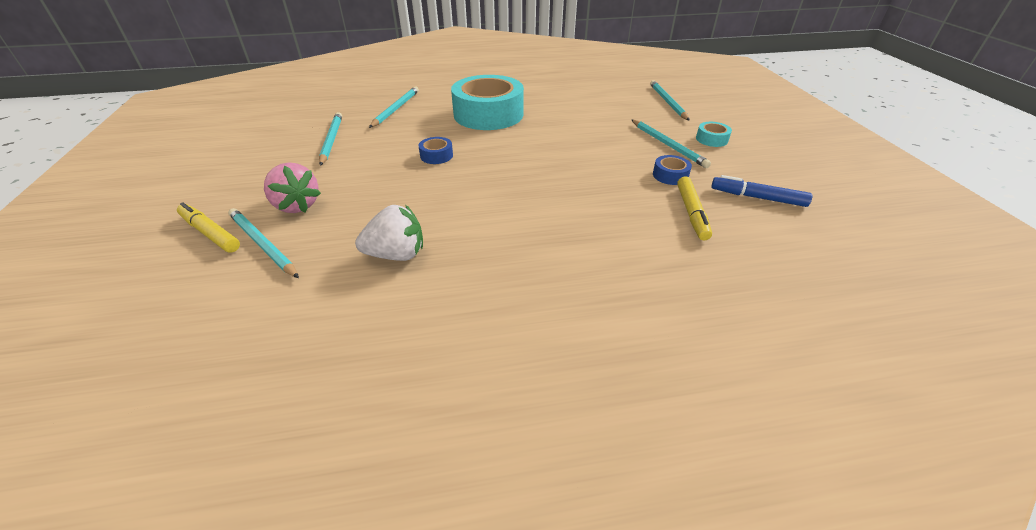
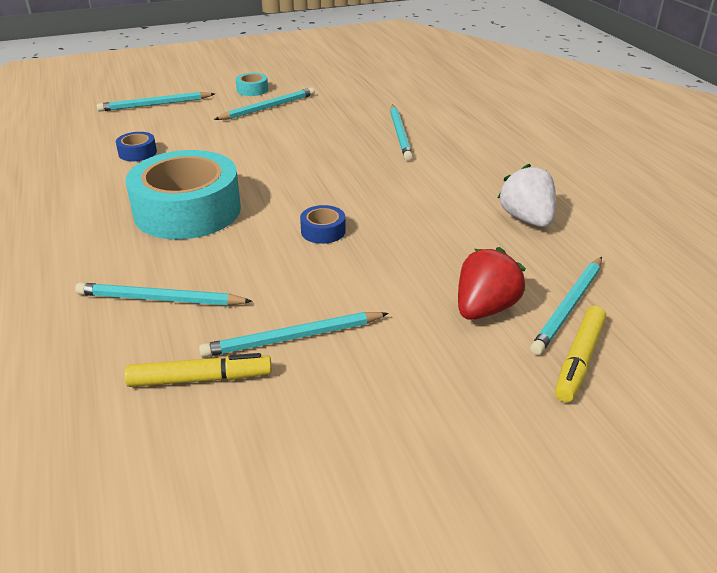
camera: 100 degrees left, 5 degrees down
pink strawberry [264,162,321,213] -> red strawberry [458,247,526,320]
blue tape [653,155,692,185] -> blue tape moved to [116,132,157,161]
yellow marker [677,176,712,240] -> yellow marker moved to [125,353,272,387]
blue marker [711,175,812,207] -> none
none -> turquoise pencil [390,105,413,161]

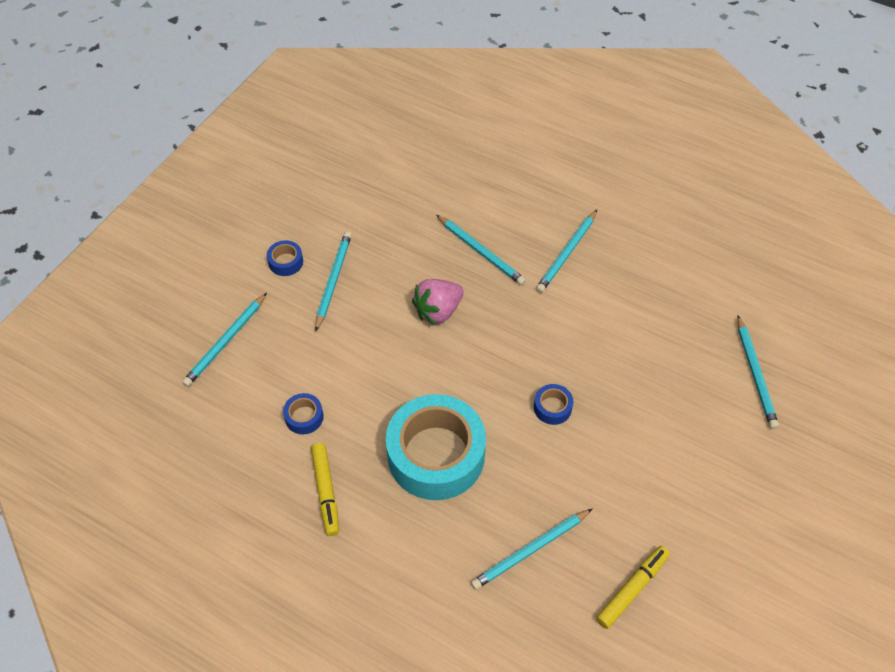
camera: 40 degrees left, 20 degrees up
turquoise pencil [199,312,389,357] -> turquoise pencil moved to [536,210,597,293]
turquoise tape [236,73,268,96] -> blue tape [267,240,303,276]
red strawberry [458,247,526,320] -> none
white strawberry [498,164,556,227] -> none
yellow marker [555,306,606,402] -> yellow marker moved to [311,443,339,536]
none -> pink strawberry [412,279,464,326]

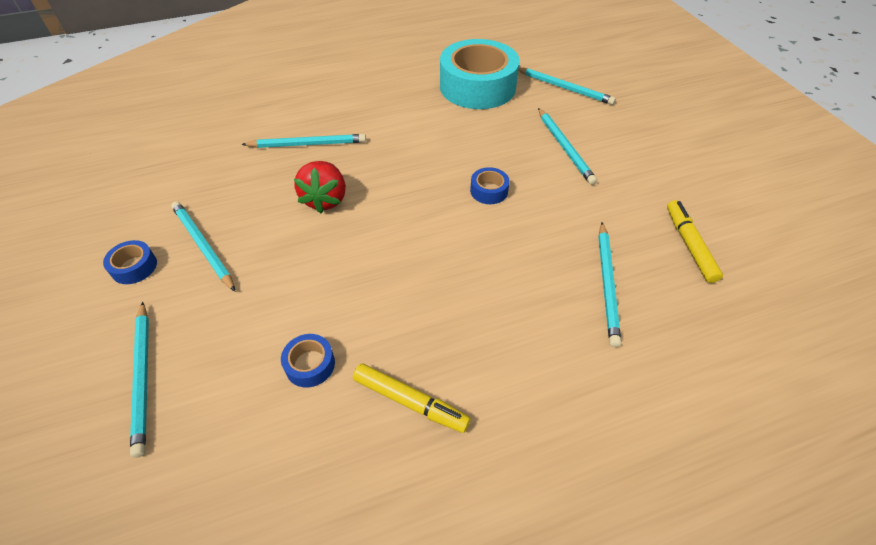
camera: 50 degrees left, 5 degrees down
turquoise tape [386,394,486,500] -> turquoise tape moved to [440,39,520,109]
pink strawberry [412,279,464,326] -> red strawberry [294,161,346,213]
turquoise pencil [536,210,597,293] -> turquoise pencil moved to [538,108,597,185]

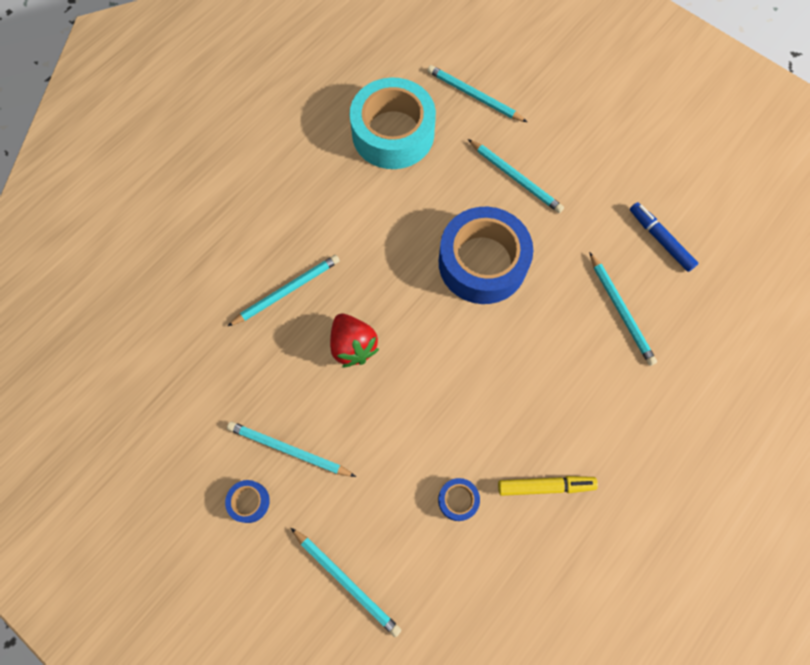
camera: 30 degrees left, 20 degrees up
blue tape [470,167,510,204] -> blue tape [439,207,533,304], size x2.47
turquoise pencil [518,67,616,105] -> turquoise pencil turned 150 degrees counterclockwise [427,65,527,122]
yellow marker [667,200,723,283] -> blue marker [630,202,699,272]

